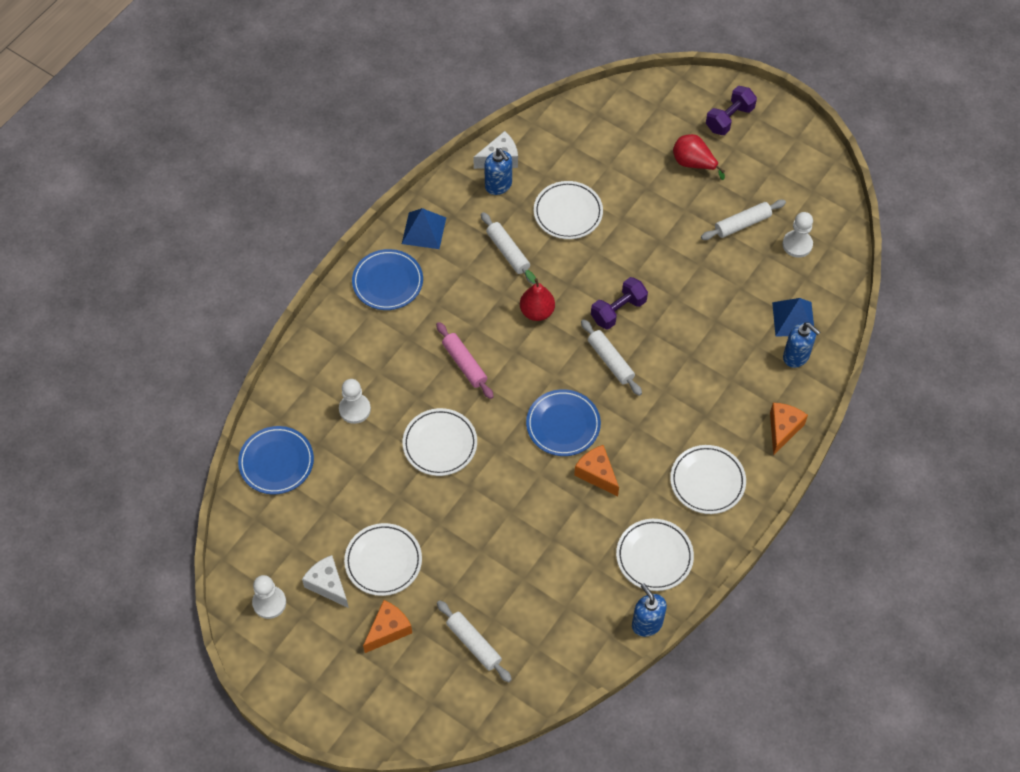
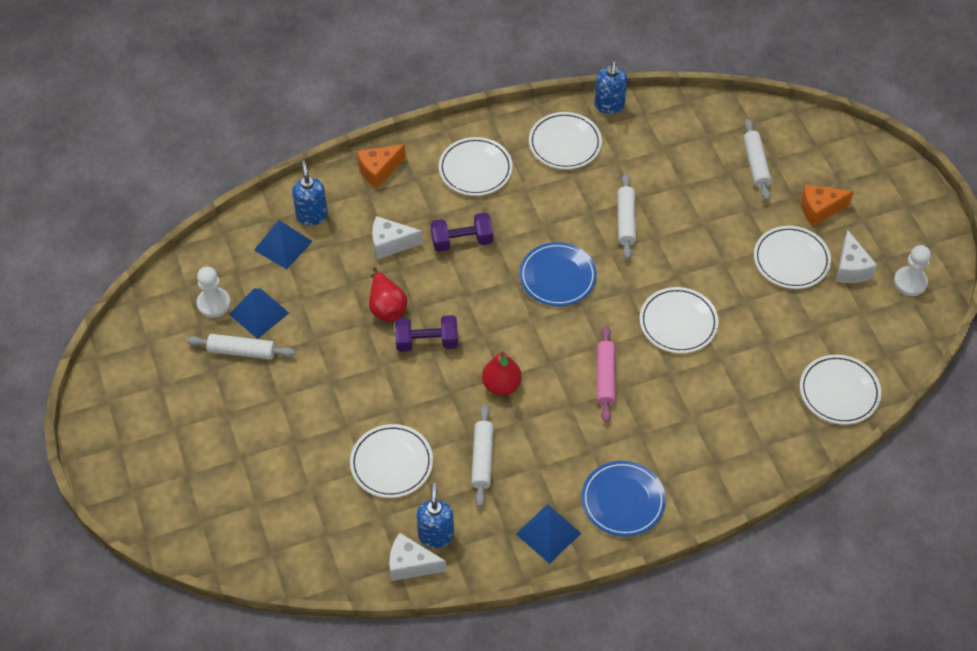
camera: 145 degrees left, 5 degrees down
blue plate [238,426,314,494] -> white plate [800,354,881,425]
white pawn [339,379,371,424] -> none
orange cheese [574,445,619,497] -> none
white rolling pin [581,319,642,396] -> white rolling pin moved to [617,173,636,260]
red pear [673,134,725,180] -> red pear moved to [369,267,407,322]
purple dumbbell [706,86,757,135] -> purple dumbbell moved to [430,212,493,252]
none -> blue pyramid [229,288,289,339]
none -> white cheese [372,216,423,259]

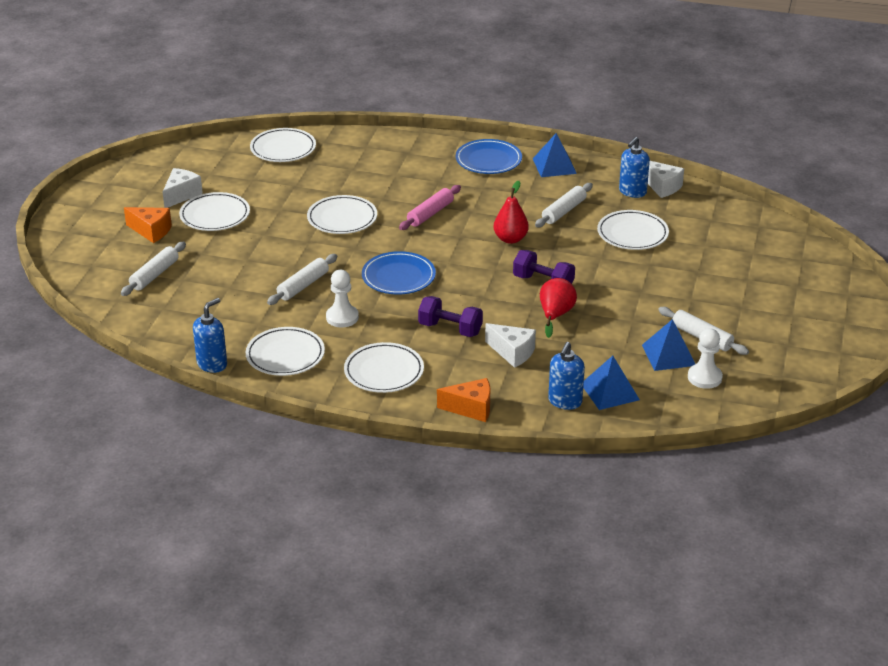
camera: 145 degrees left, 20 degrees down
white pawn [894,245,931,296] -> white pawn moved to [326,270,359,328]

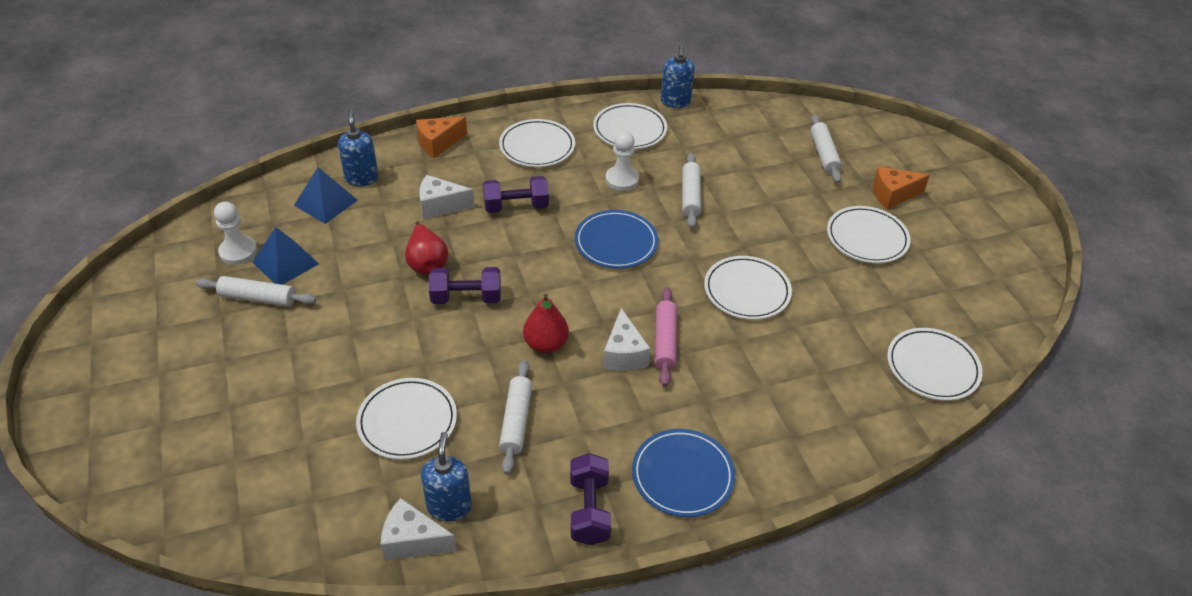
camera: 145 degrees right, 10 degrees up
white cheese [163,168,203,208] -> white cheese moved to [603,308,651,371]
blue pyramid [533,133,577,177] -> purple dumbbell [570,453,611,545]

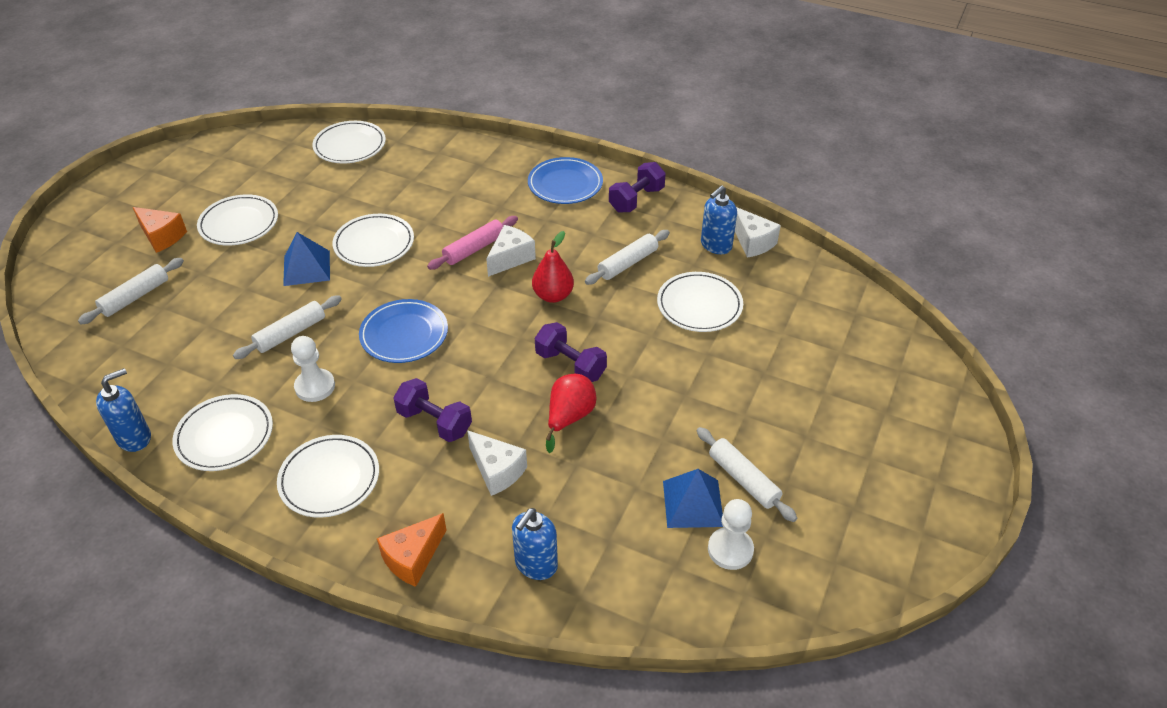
camera: 135 degrees left, 0 degrees up
blue pyramid [294,167,358,224] -> blue pyramid moved to [283,232,330,286]
orange cheese [416,116,467,158] -> orange cheese turned 120 degrees clockwise [377,513,446,587]

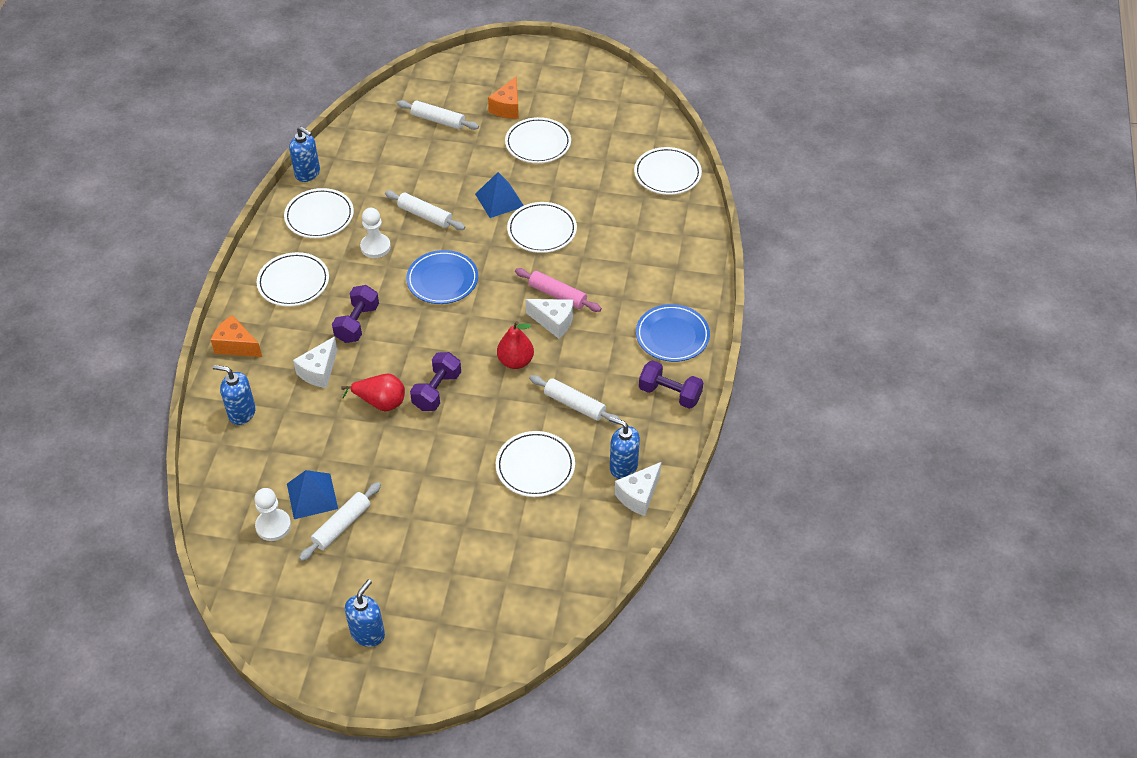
camera: 75 degrees right, 5 degrees up
none -> blue soap dispenser [345,579,385,647]

